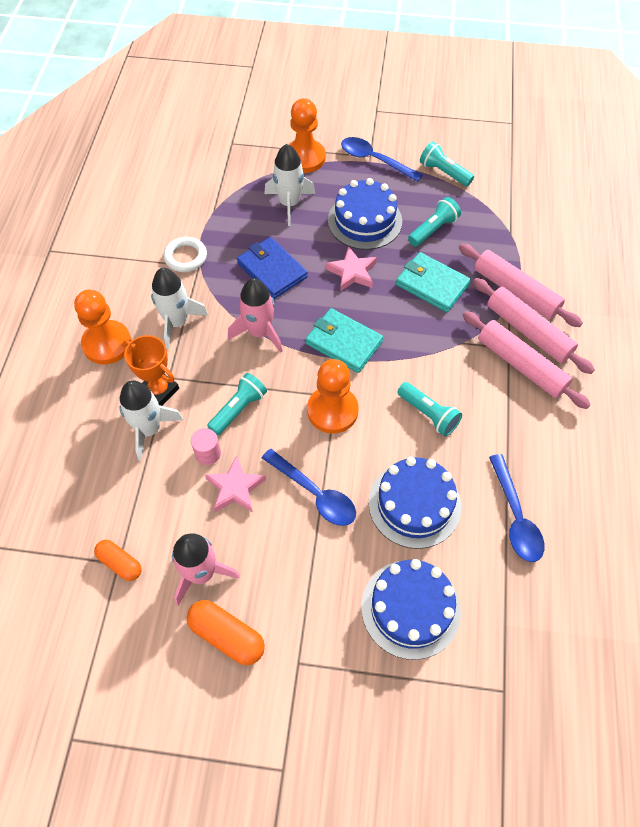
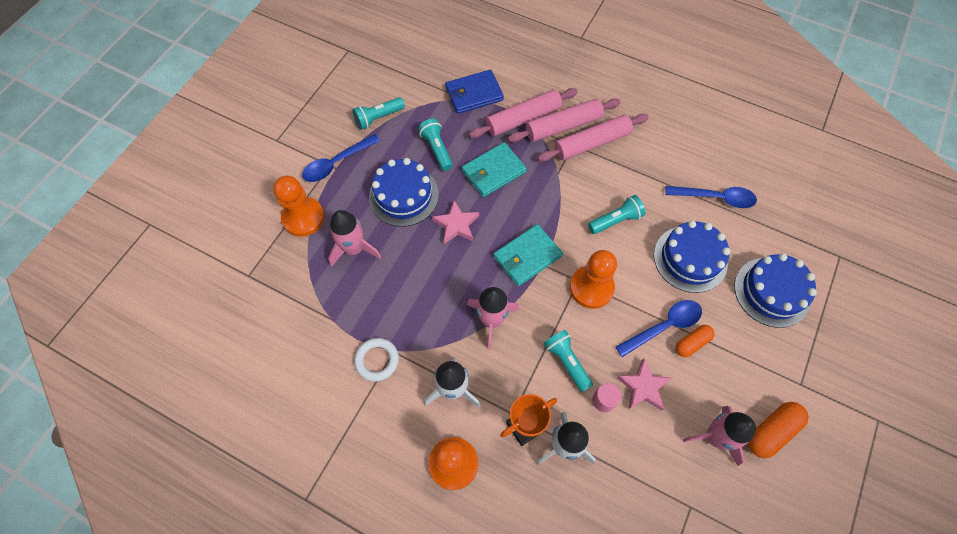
camera: 70 degrees left, 5 degrees up
orange capsule [94,540,142,581] -> orange capsule moved to [676,325,714,357]
blue wallet [237,237,308,299] -> blue wallet moved to [445,70,504,114]
white rocket [264,144,315,226] -> pink rocket [328,210,381,267]

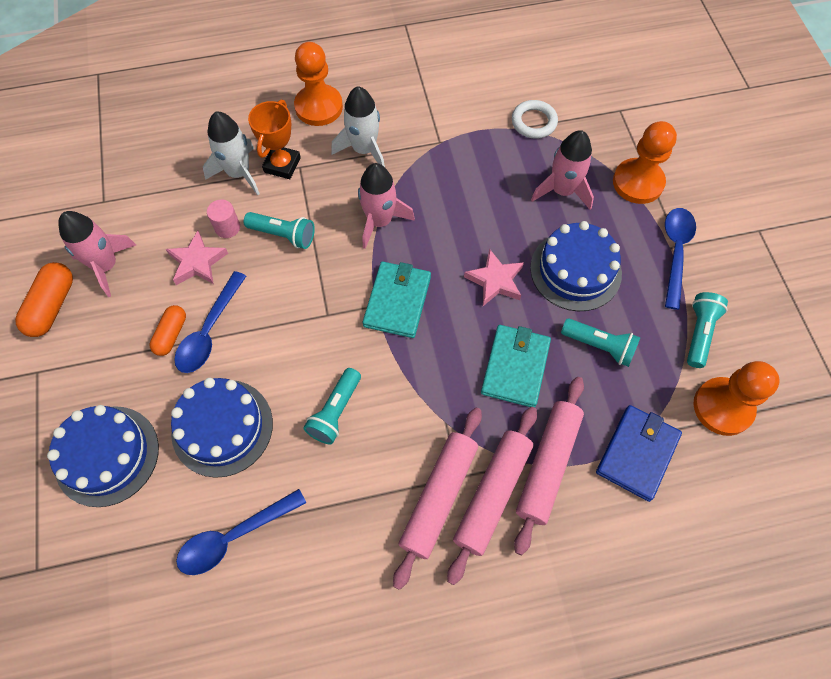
camera: 140 degrees right, 0 degrees up
white ring [354,338,399,381] -> white ring moved to [512,100,558,139]
orange pawn [570,250,617,309] -> orange pawn moved to [693,361,780,436]

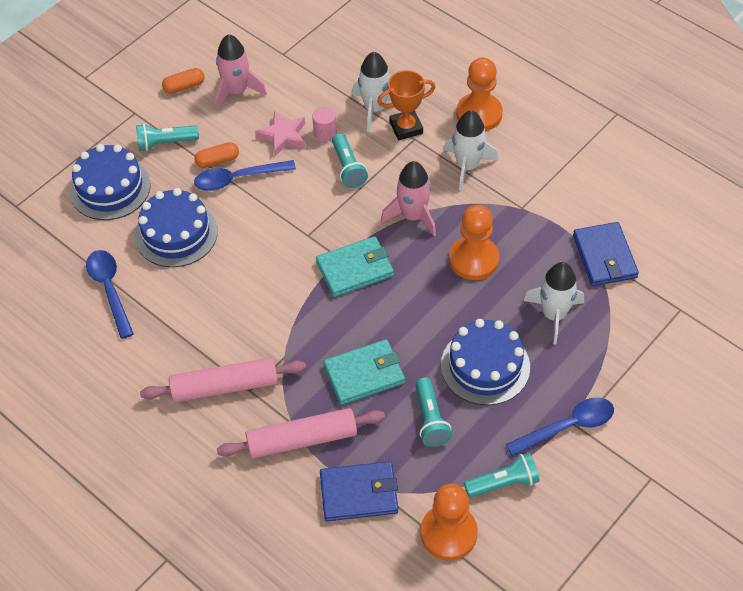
camera: 55 degrees right, 10 degrees down
orange capsule [15,262,73,337] -> orange capsule [162,68,205,93], size x0.67
blue spoon [176,489,306,575] -> blue spoon turned 45 degrees clockwise [86,250,134,339]
turquoise flashlight [303,368,361,444] -> turquoise flashlight moved to [136,123,199,151]
pink rolling pin [447,407,537,585] -> none
pink star [464,249,524,306] -> none
white ring [512,100,558,139] -> blue wallet [573,222,639,286]
pink rocket [531,130,594,210] -> white rocket [523,262,584,345]
orange pawn [613,121,677,204] -> orange pawn moved to [449,205,499,280]

